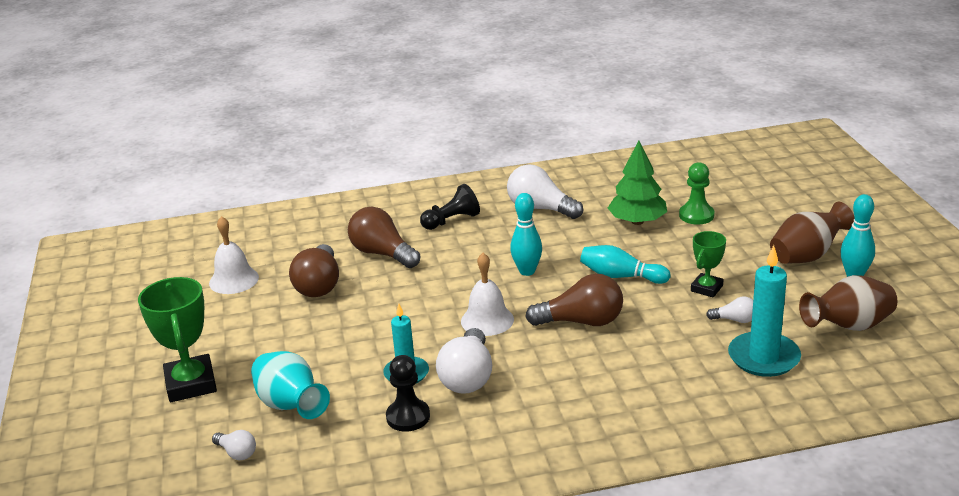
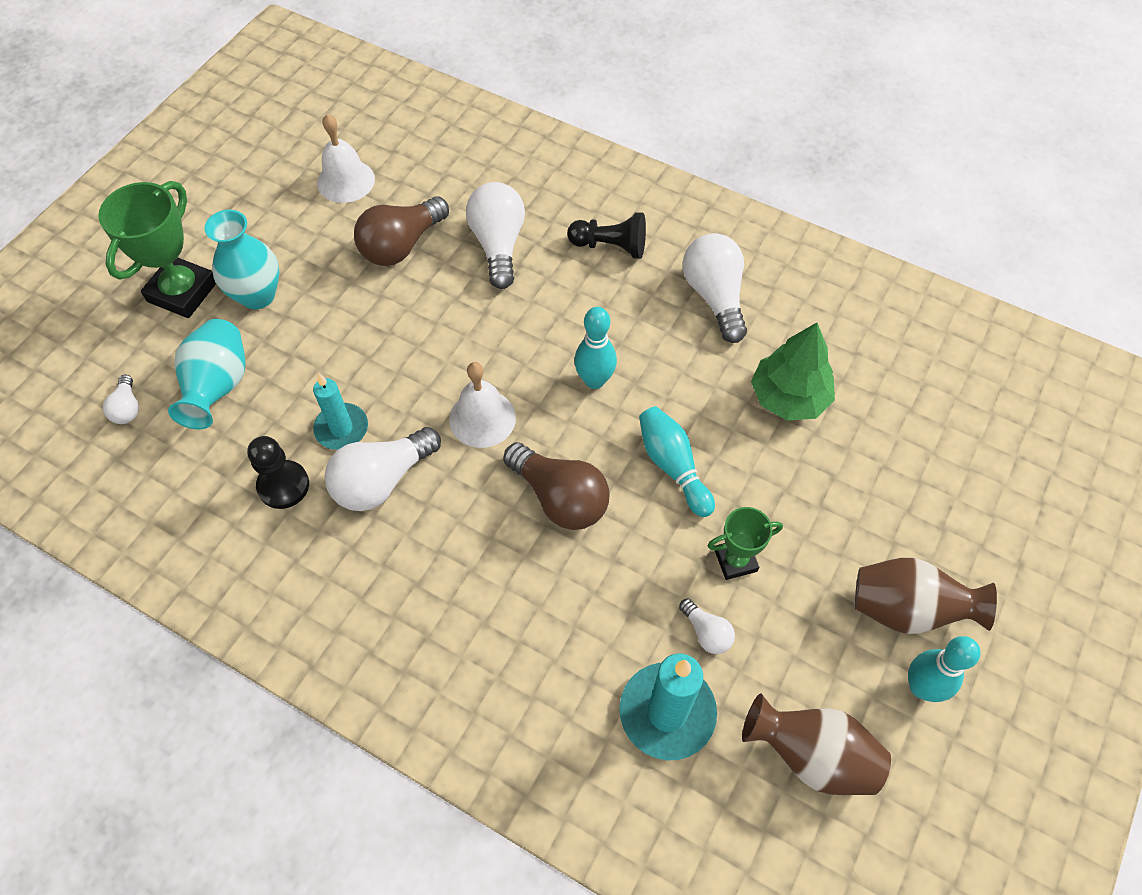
camera: 40 degrees right, 30 degrees up
brown light bulb [348,207,420,268] -> white light bulb [466,182,525,289]
green pawn [679,162,715,224] -> none
none -> turquoise vase [204,210,279,309]

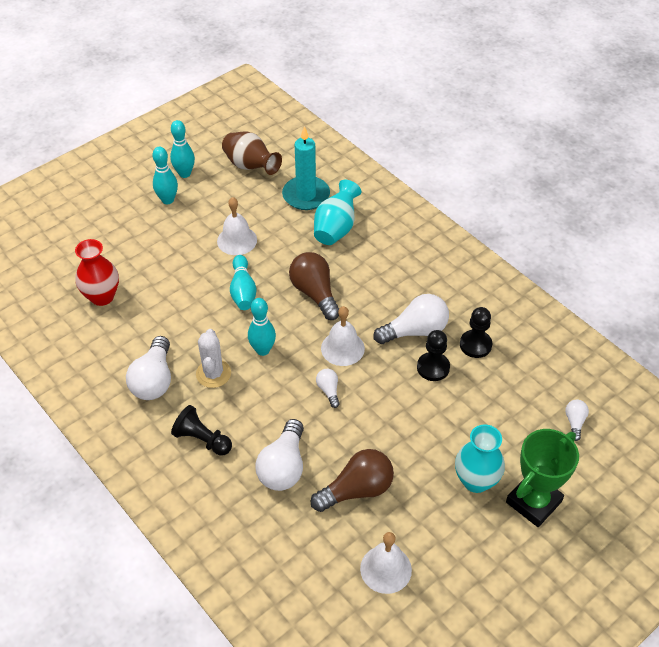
camera: 160 degrees left, 10 degrees down
turquoise vase [168,319,246,429] -> turquoise vase moved to [314,180,361,245]
turquoise candle [313,374,368,450] -> black pawn [417,330,450,381]
white light bulb [679,598,735,654] -> white light bulb moved to [316,369,340,408]
green trophy [708,507,783,580] -> white bell [217,197,257,255]
green tree [751,323,835,421] -> none
brown vase [855,558,997,634] -> turquoise bowling pin [152,147,178,204]
none -> red vase [75,239,119,306]
none -> white cactus [196,329,231,388]

